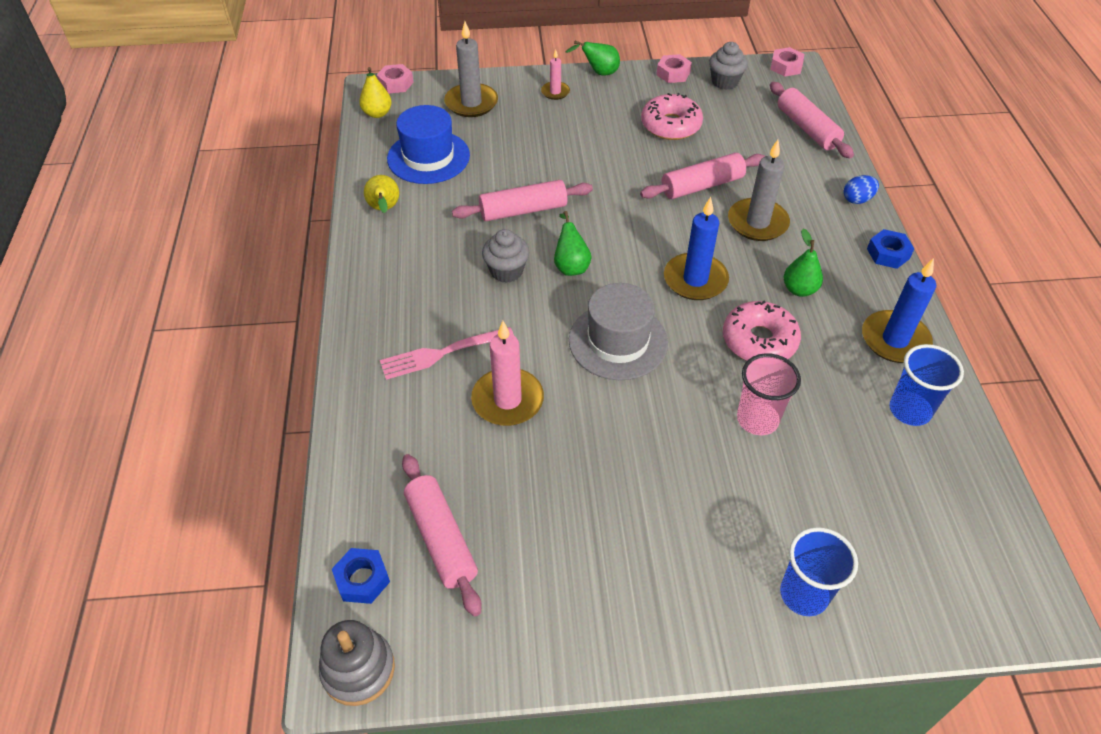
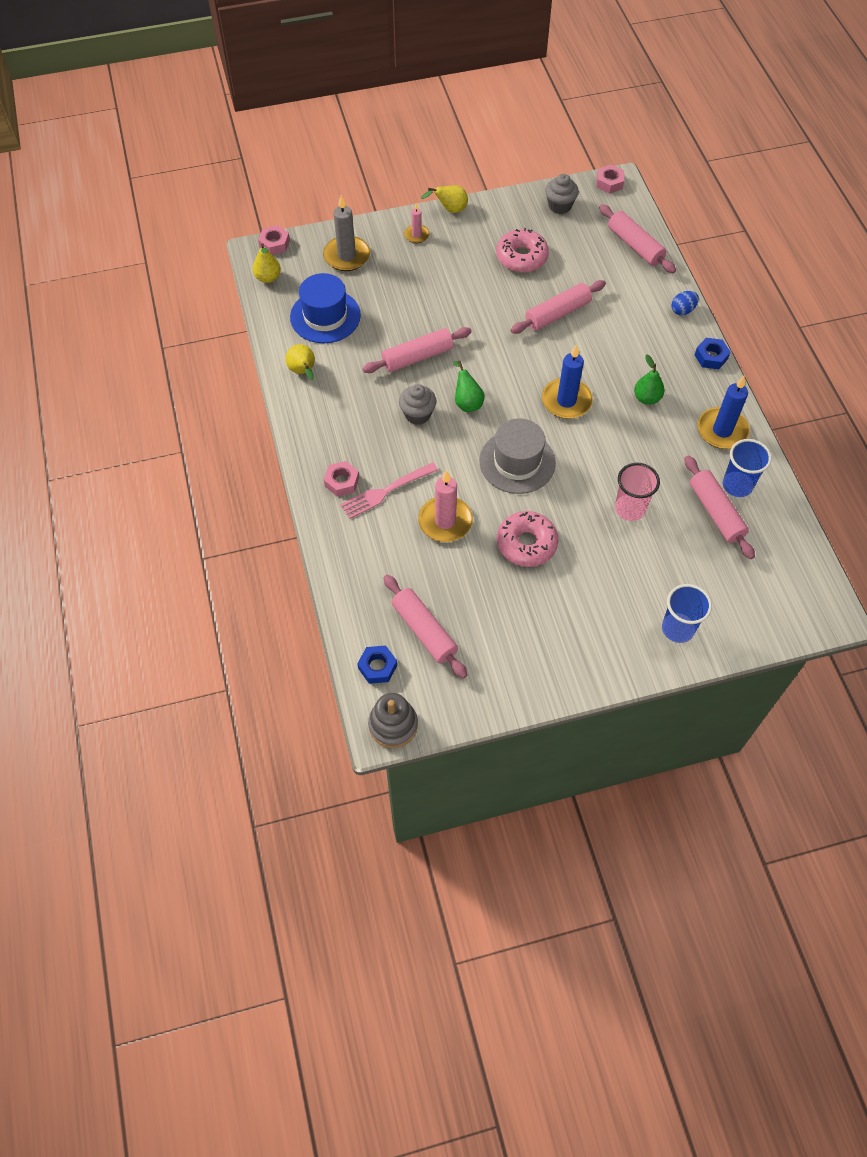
camera: 10 degrees left, 10 degrees up
green pear [566,41,620,76] -> yellow pear [421,185,468,213]
pink nut [656,54,692,83] -> pink nut moved to [324,461,359,497]
pink donut [723,301,801,361] -> pink donut moved to [497,511,558,567]
grey candle [728,140,790,241] -> none
none -> pink rolling pin [684,456,755,559]

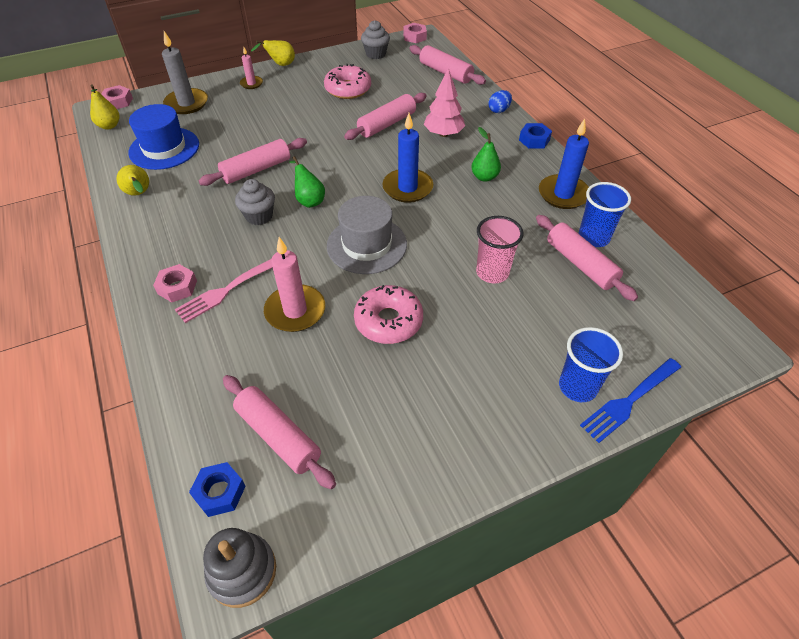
camera: 10 degrees left, 10 degrees down
none -> pink tree [424,68,465,137]
none -> blue fork [580,358,681,443]

